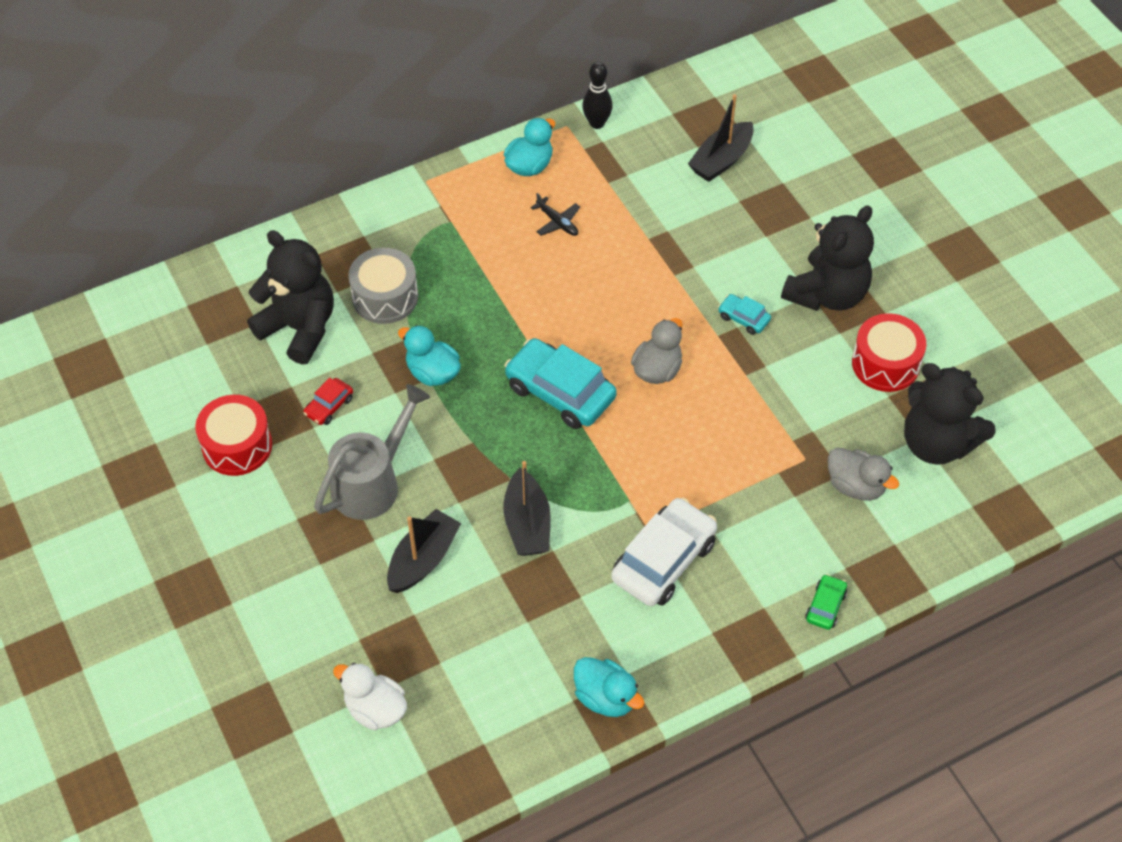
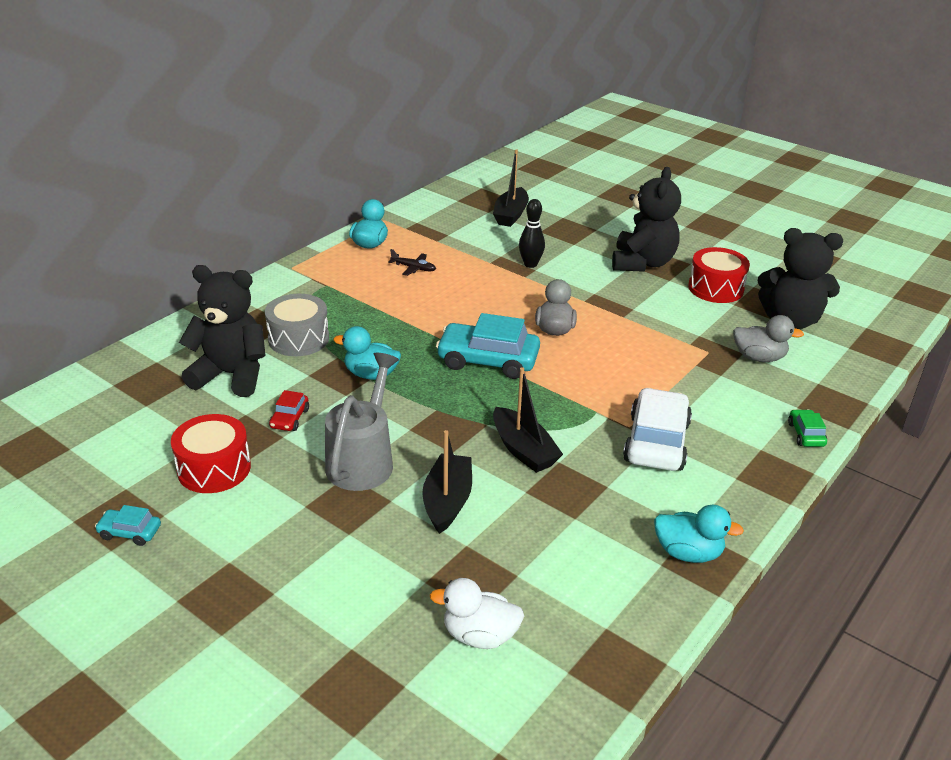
camera: 25 degrees left, 20 degrees down
black bowling pin [582,62,613,129] -> black bowling pin moved to [519,199,545,268]
turquoise car [718,294,771,335] -> turquoise car moved to [95,505,161,546]

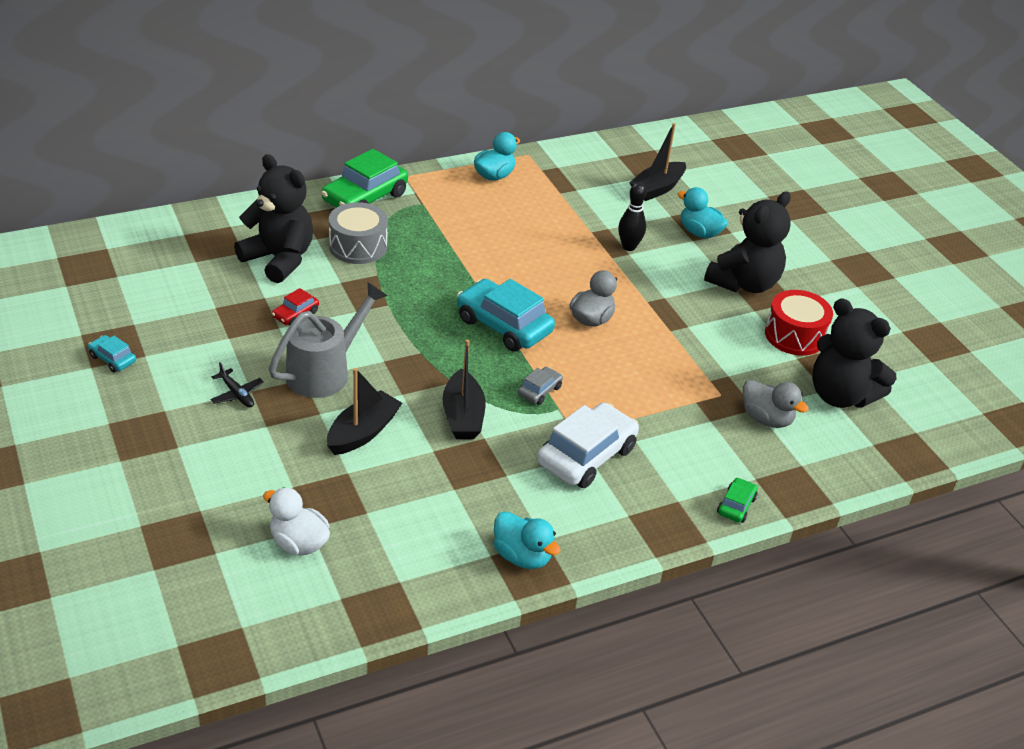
camera: 25 degrees right, 5 degrees up
red drum [171,414,251,493] -> none
turquoise duck [333,326,401,380] -> turquoise duck moved to [678,187,728,239]
black plane [388,249,436,276] -> black plane moved to [211,362,264,407]
none -> green car [321,149,408,208]
none -> grey car [518,367,563,405]

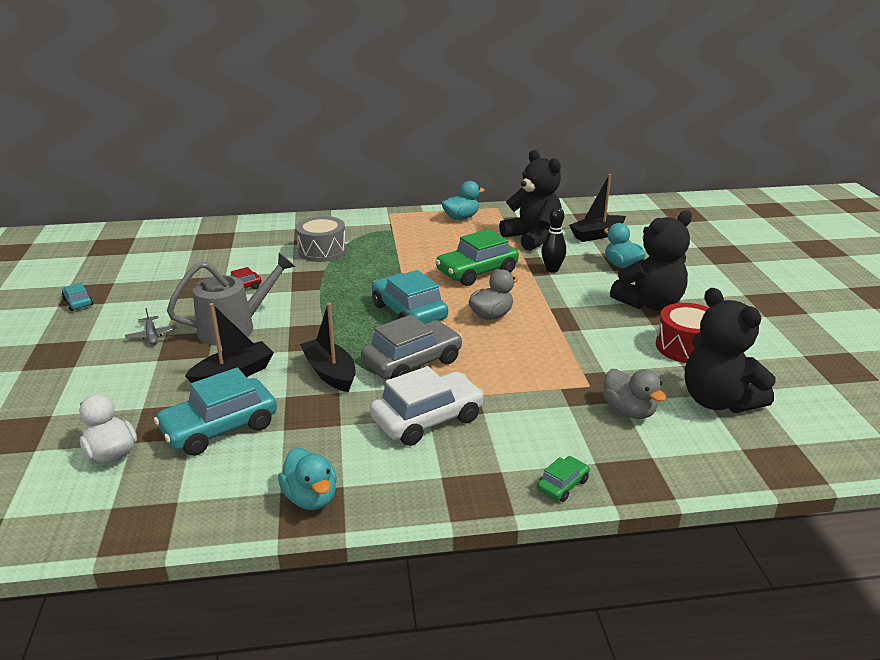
camera: 20 degrees right, 10 degrees down
black plane [211,362,264,407] -> grey plane [125,308,177,345]
black teddy bear [234,154,313,283] -> black teddy bear moved to [499,150,562,251]
green car [321,149,408,208] -> green car moved to [435,229,519,286]
black boat [443,339,486,439] -> black boat turned 135 degrees clockwise [300,303,356,392]
grey car [518,367,563,405] -> grey car [361,315,463,379], size x2.09
none -> turquoise car [154,368,277,456]

